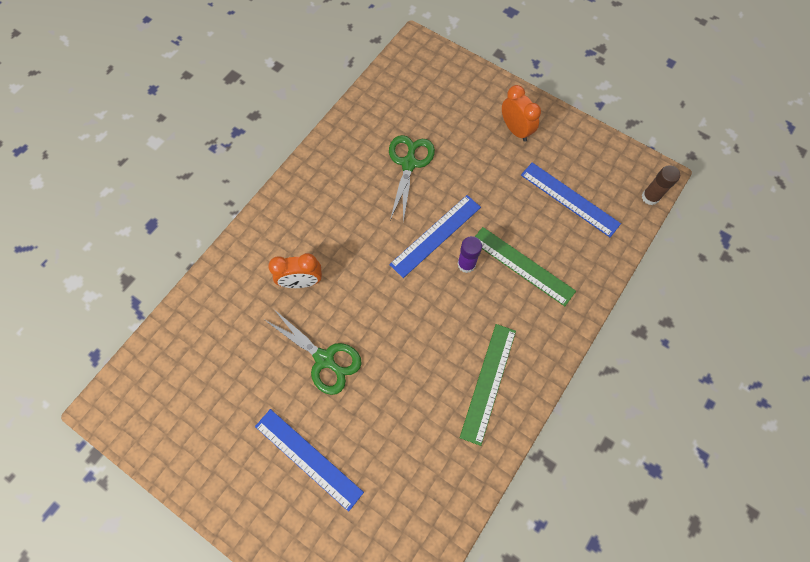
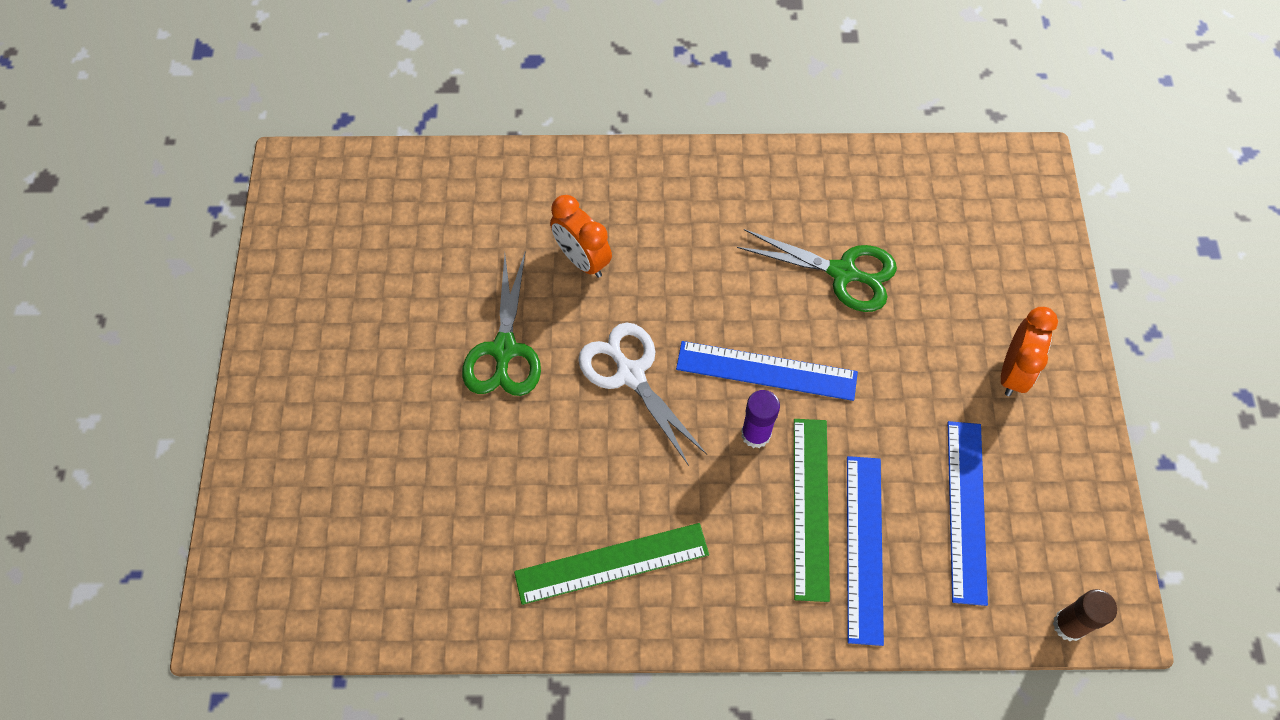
camera: 55 degrees right, 5 degrees down
blue ruler [255,409,364,512] -> blue ruler moved to [847,456,884,646]
green scissors [389,135,435,222] -> green scissors turned 45 degrees clockwise [737,229,897,312]
none -> white scissors [578,323,707,466]

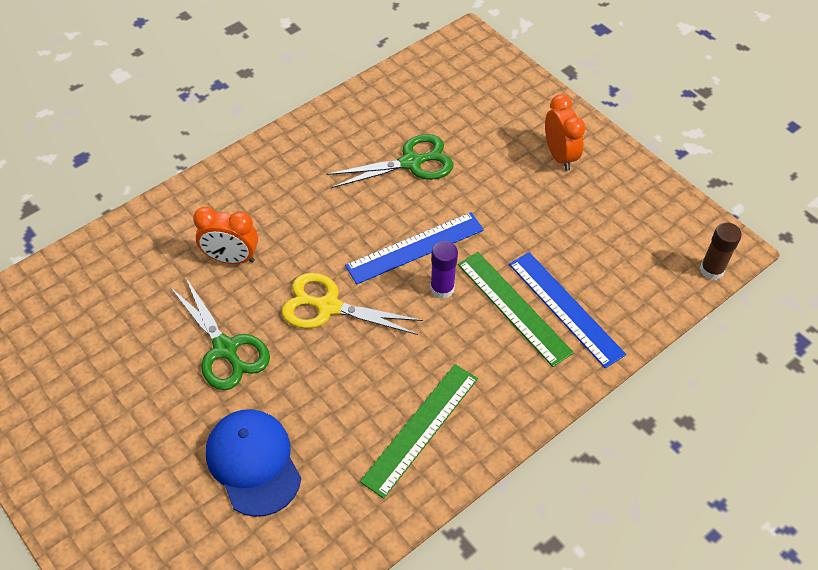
camera: 40 degrees left, 10 degrees down
white scissors [578,323,707,466] -> yellow scissors [282,273,423,335]
blue ruler [948,421,988,606] -> none
none -> blue cap [206,409,301,517]

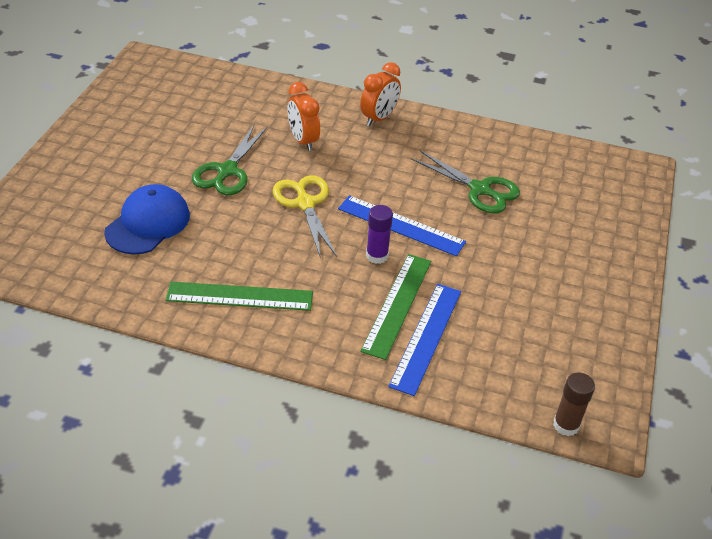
camera: 55 degrees right, 10 degrees down
orange clock [545,94,585,171] -> orange clock moved to [360,62,401,126]

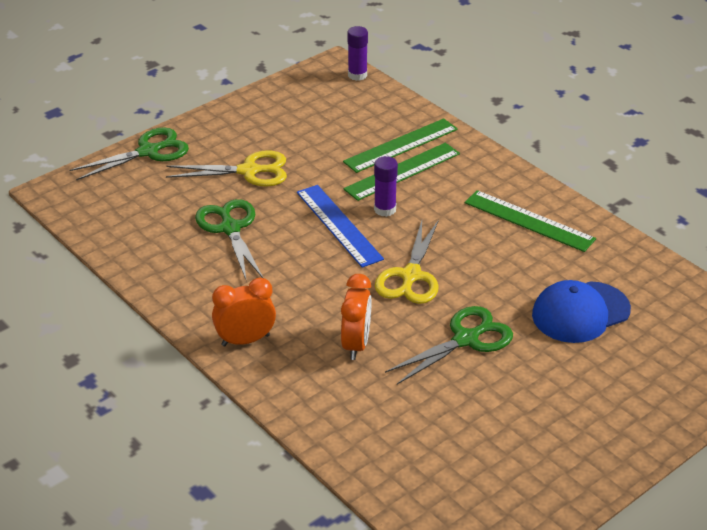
camera: 145 degrees left, 5 degrees down
blue ruler [388,284,461,396] -> green ruler [343,118,458,173]
brown glue stick [553,372,595,436] -> purple glue stick [348,26,368,81]
none -> green scissors [70,127,189,180]
none -> yellow scissors [166,150,287,187]

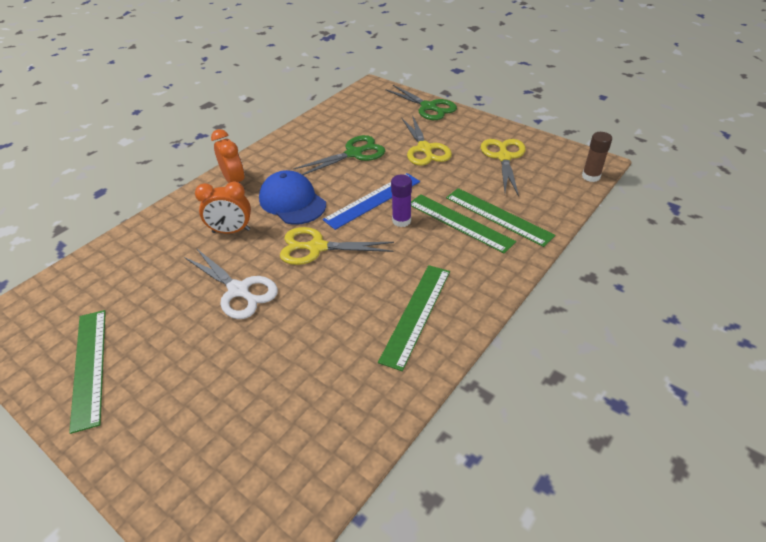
camera: 80 degrees right, 5 degrees up
purple glue stick [348,26,368,81] -> brown glue stick [582,132,612,182]
green scissors [385,306,513,384] -> white scissors [184,248,278,319]
blue cap [532,280,631,343] -> blue cap moved to [259,170,326,225]
none -> green ruler [69,310,106,434]
none -> yellow scissors [481,139,526,197]

